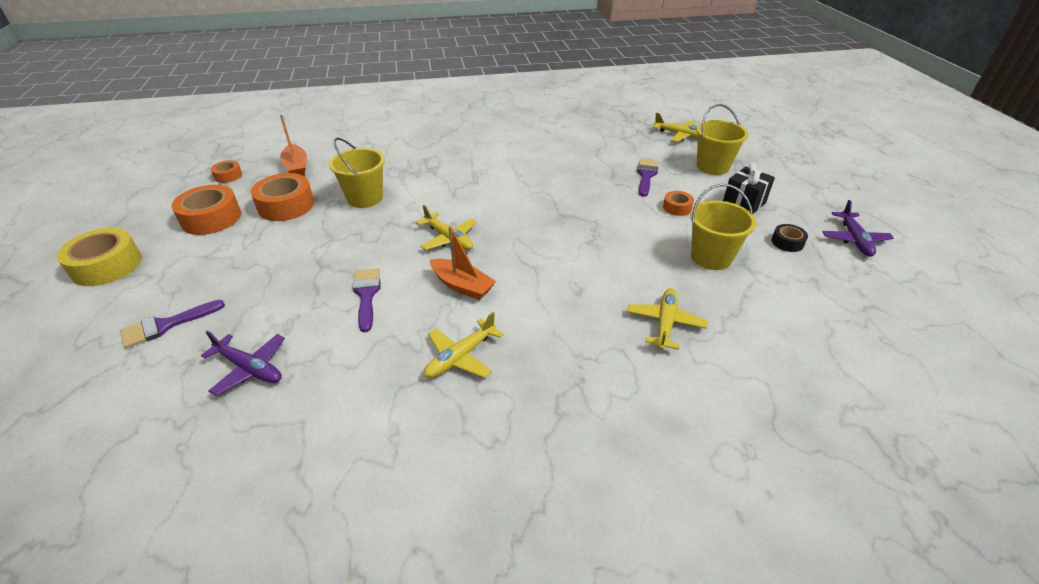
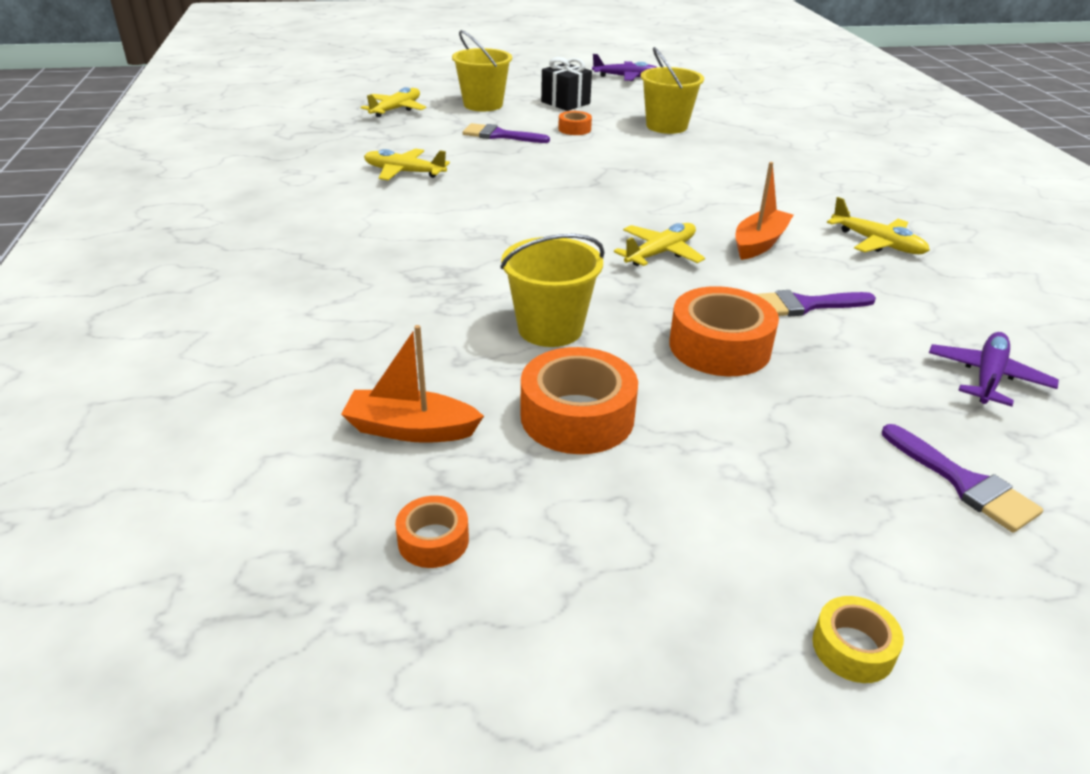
camera: 90 degrees left, 5 degrees down
yellow tape [57,228,142,286] -> yellow tape [812,596,904,683], size x0.52
orange tape [172,185,241,235] -> orange tape moved to [669,286,779,376]
orange boat [280,115,307,176] -> orange boat turned 150 degrees counterclockwise [341,325,484,443]
yellow plane [627,288,708,350] -> yellow plane moved to [364,149,450,180]
black tape [771,224,808,252] -> none

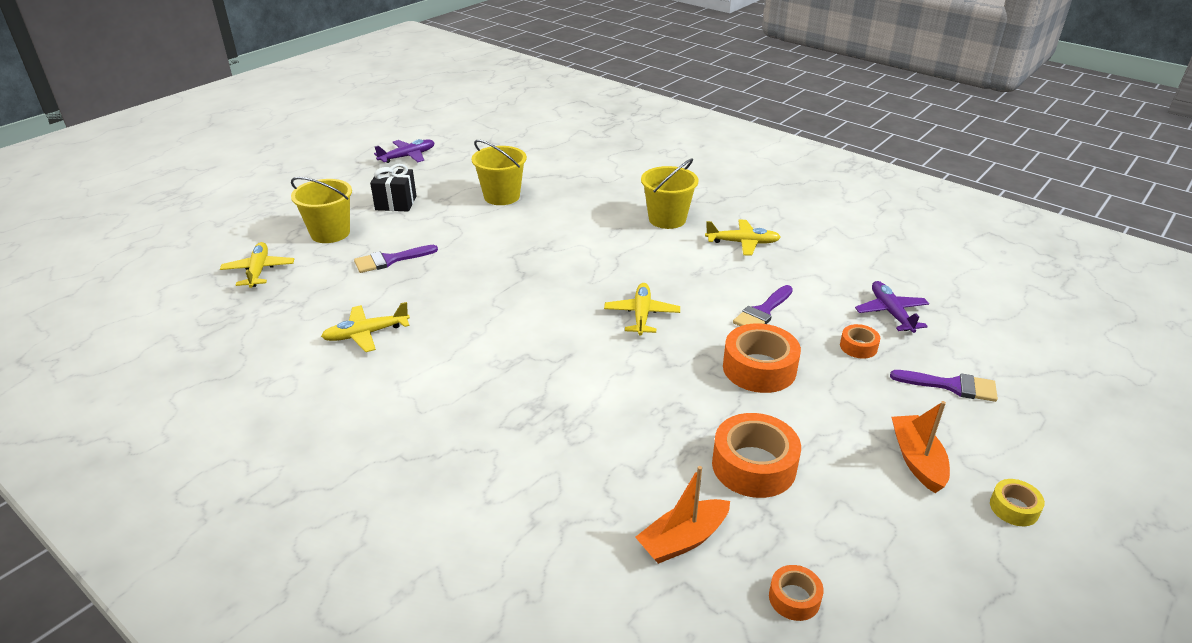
camera: 40 degrees left, 0 degrees up
yellow bucket [500,234,605,347] -> yellow bucket moved to [641,158,699,229]
orange tape [558,111,592,135] -> orange tape moved to [840,324,880,359]
orange boat [735,162,793,260] -> orange boat moved to [892,401,950,493]

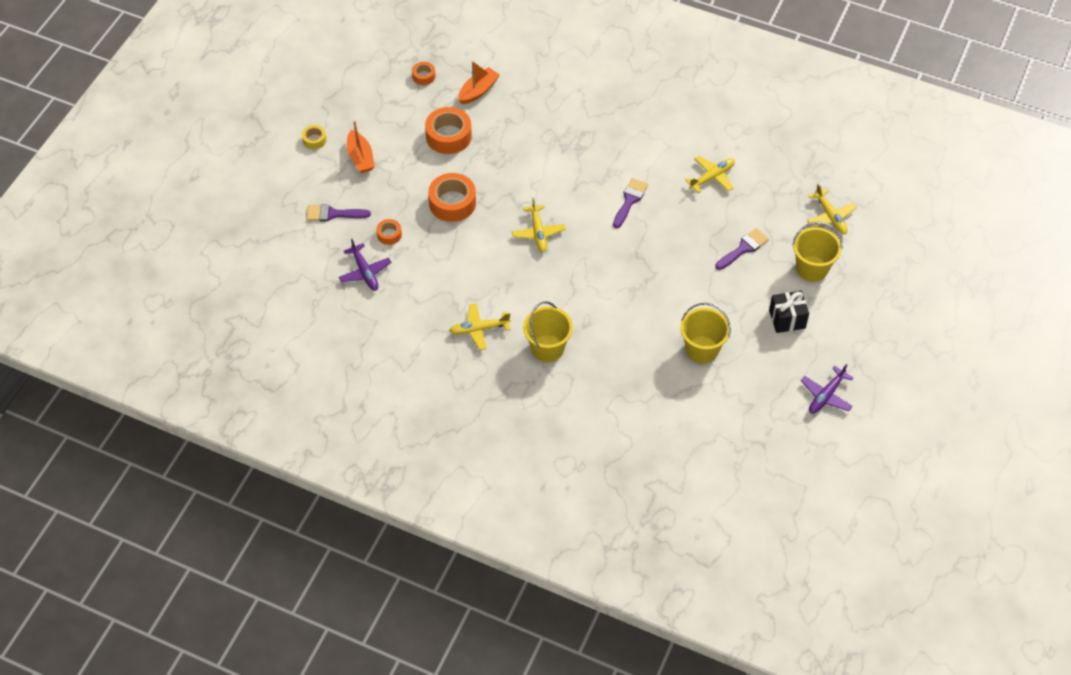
camera: 165 degrees right, 20 degrees up
purple brush [733,285,793,326] -> purple brush moved to [613,178,648,228]

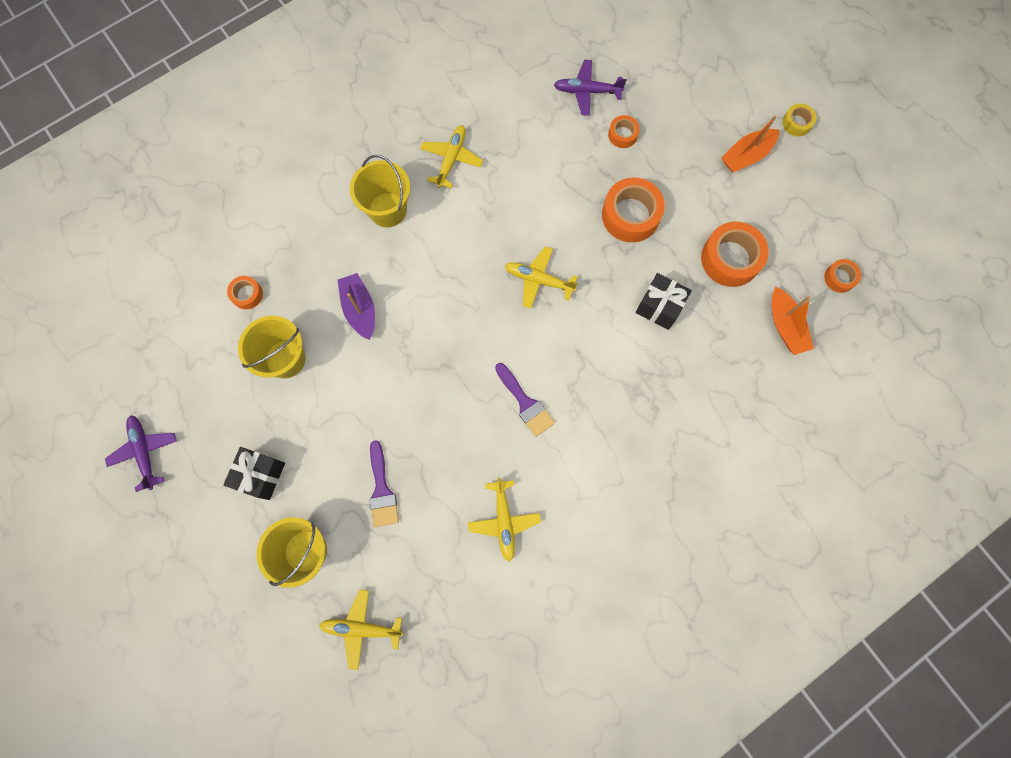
camera: 120 degrees right, 20 degrees up
purple brush [307,204,371,221] -> none
orange boat [347,121,375,173] -> orange boat turned 45 degrees counterclockwise [721,115,780,173]
none -> orange tape [227,276,263,310]
none -> purple boat [338,273,375,340]
none -> black gift [635,273,692,330]

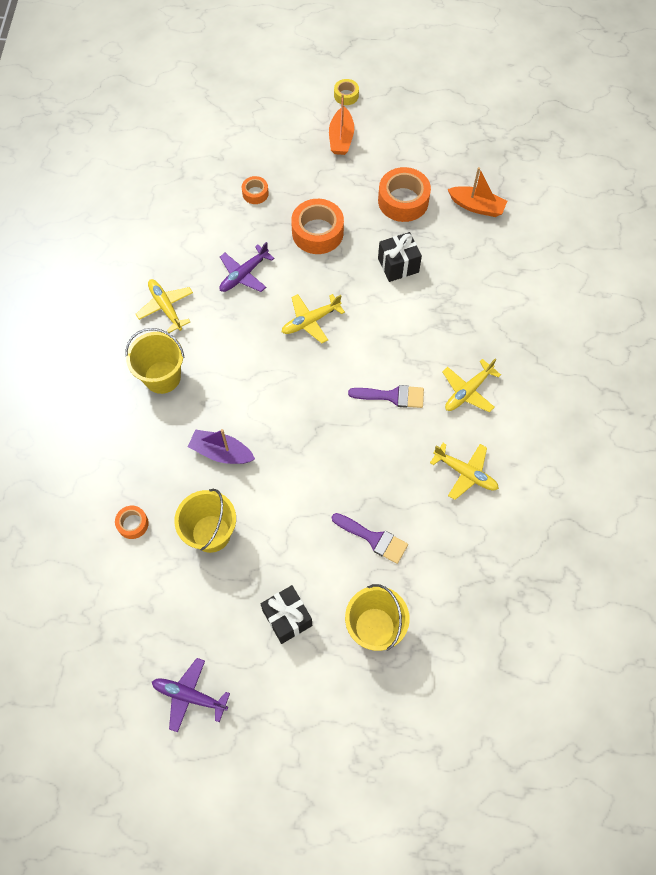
camera: 50 degrees left, 10 degrees down
yellow plane [319,590,403,670] -> yellow plane moved to [442,359,501,413]
purple plane [554,60,627,116] -> purple plane moved to [220,242,274,292]
orange tape [824,259,861,293] -> none

